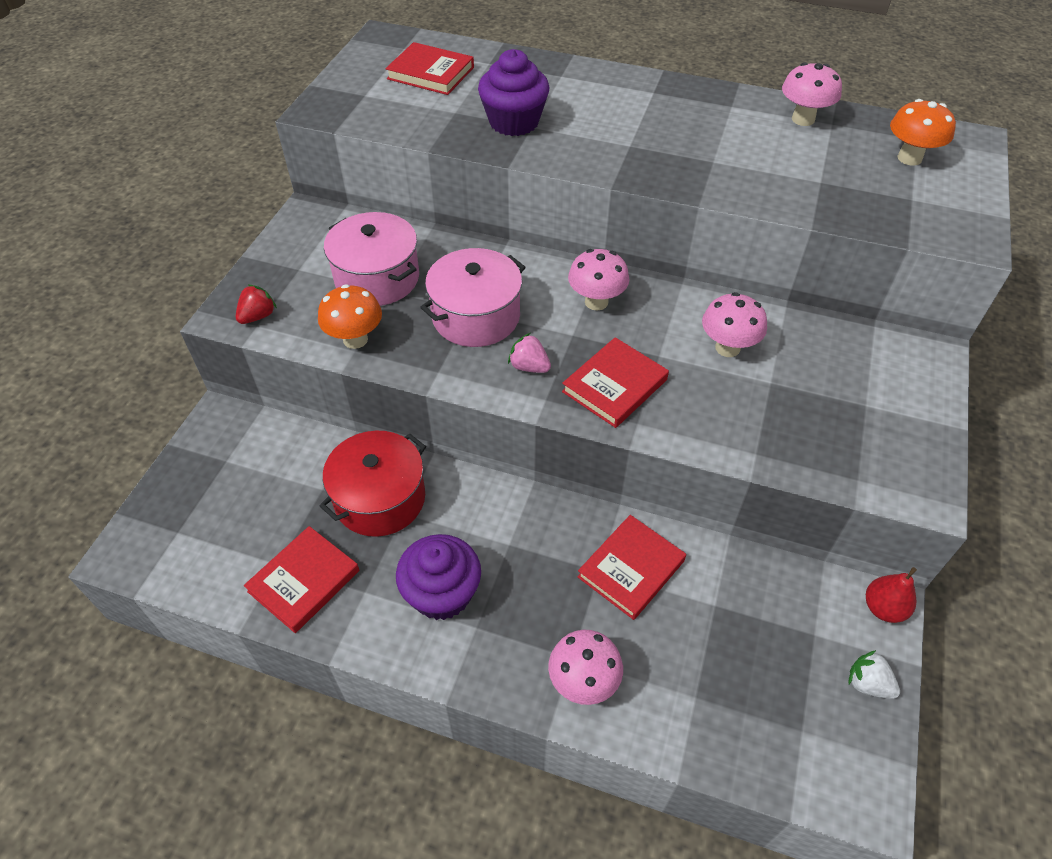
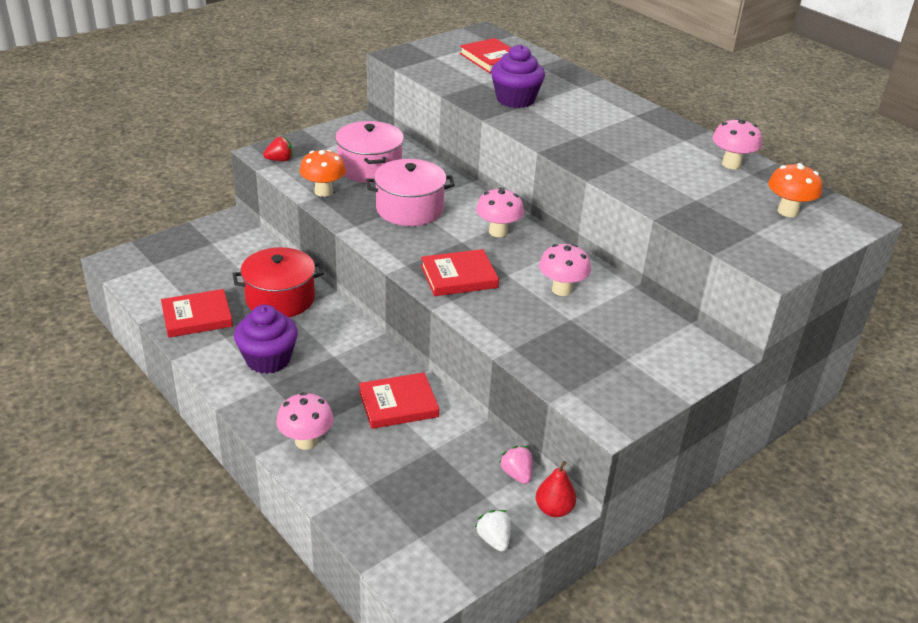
camera: 30 degrees right, 15 degrees down
pink strawberry [508,333,551,373] -> pink strawberry moved to [499,446,533,484]

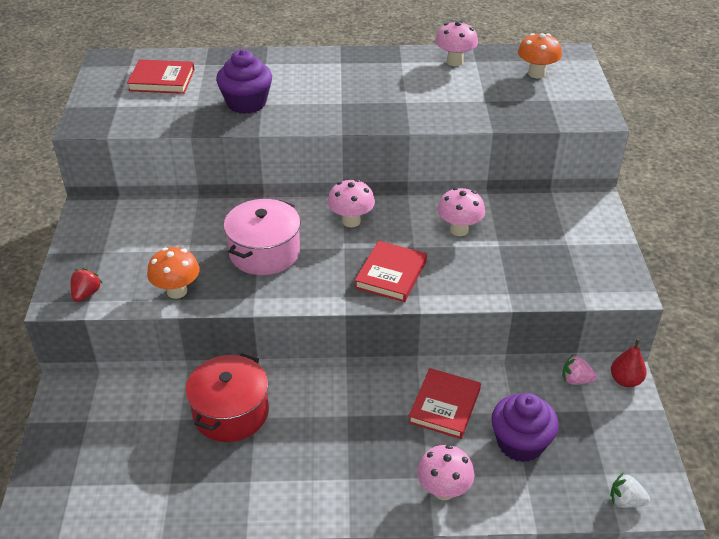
camera: 50 degrees left, 5 degrees up
red book [161,289,233,338] -> none
purple cupcake [234,305,298,374] -> purple cupcake moved to [491,393,559,462]
pink pot [335,121,404,183] -> none
white strawberry [475,510,511,552] -> white strawberry moved to [610,472,650,508]

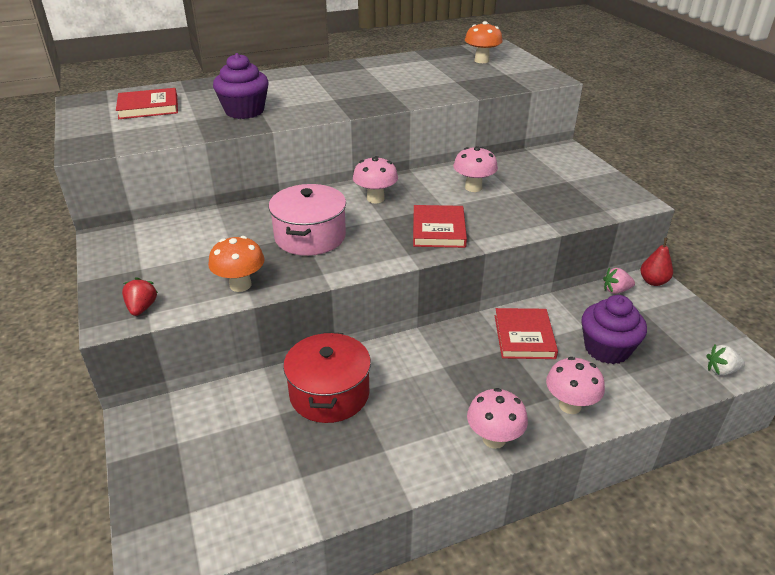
camera: 20 degrees left, 5 degrees down
pink mushroom [435,21,478,66] -> pink mushroom moved to [467,388,528,449]

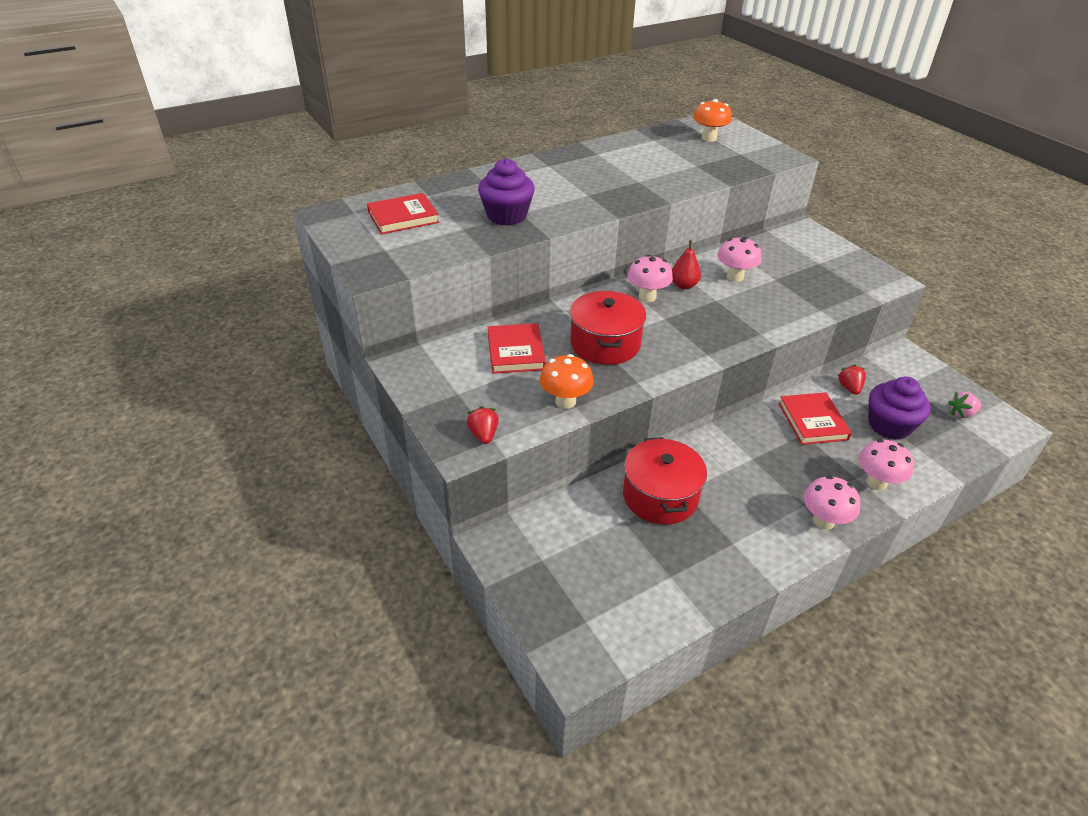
camera: 10 degrees left, 5 degrees up
pink pot [269,184,346,256] -> red pot [570,291,646,365]
red book [413,205,467,248] -> red book moved to [488,323,546,374]
pink strawberry [603,267,635,294] -> pink strawberry moved to [948,392,981,418]
red pear [640,238,673,286] -> red pear moved to [672,240,701,290]
white strawberry [706,345,745,375] -> none
none -> red strawberry [838,365,866,395]

